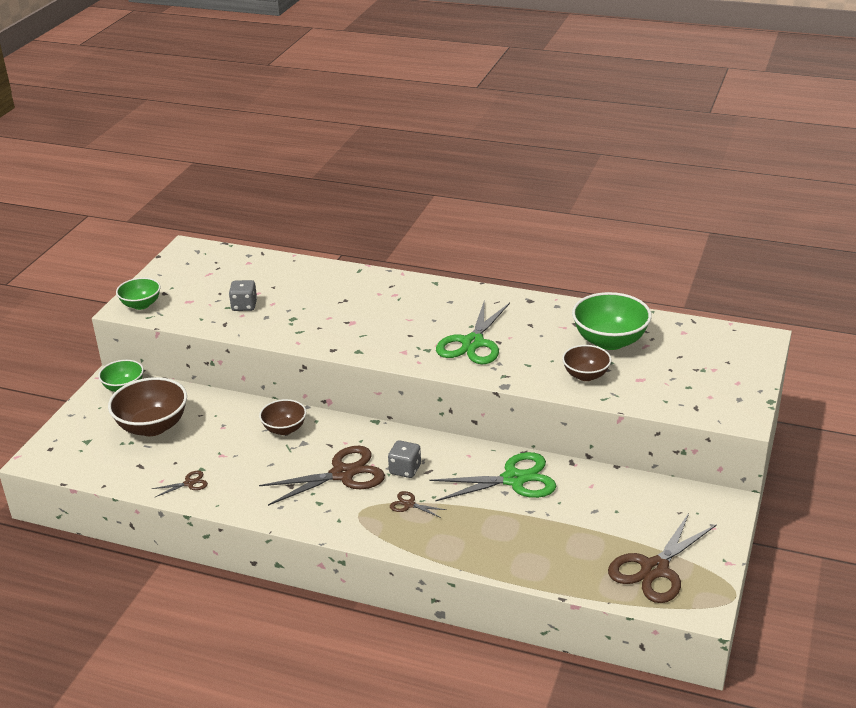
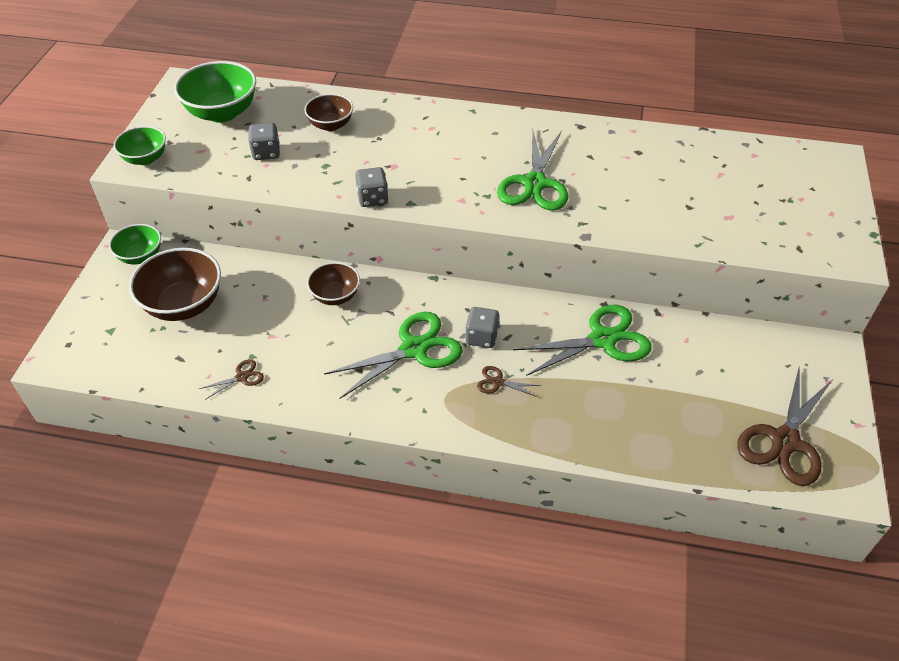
camera: 10 degrees left, 15 degrees up
brown scissors [259,446,385,506] -> green scissors [324,312,463,399]
brown bowl [562,345,612,381] -> brown bowl moved to [304,94,353,131]
green bowl [572,292,652,350] -> green bowl moved to [174,61,256,123]
none -> grey dice [355,167,388,207]

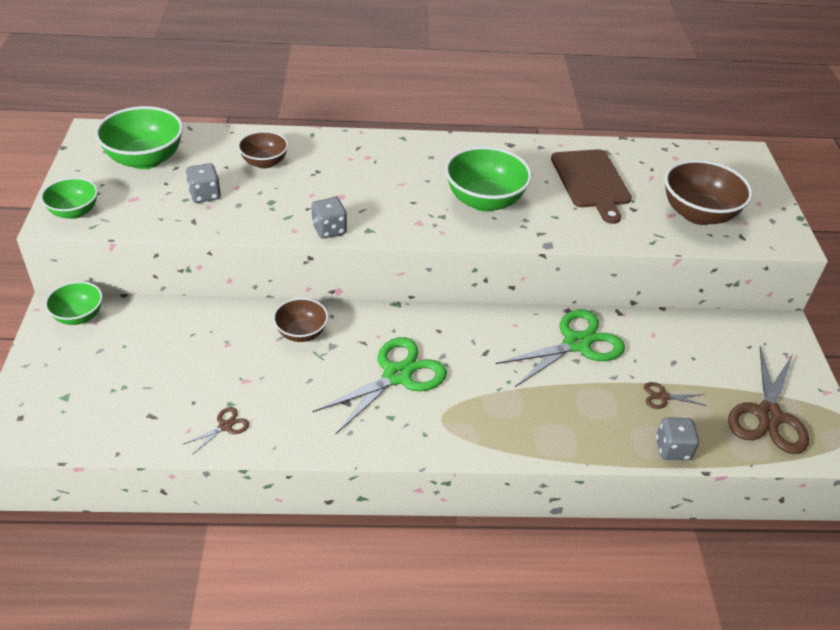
camera: 15 degrees left, 5 degrees down
brown bowl [129,248,221,321] -> brown bowl moved to [665,160,753,225]
grey dice [465,307,500,348] -> grey dice moved to [656,417,699,460]
brown scissors [477,366,541,397] -> brown scissors moved to [644,382,707,409]
green scissors [497,131,568,211] -> green bowl [445,146,532,212]
none -> brown cutting board [551,149,632,224]

